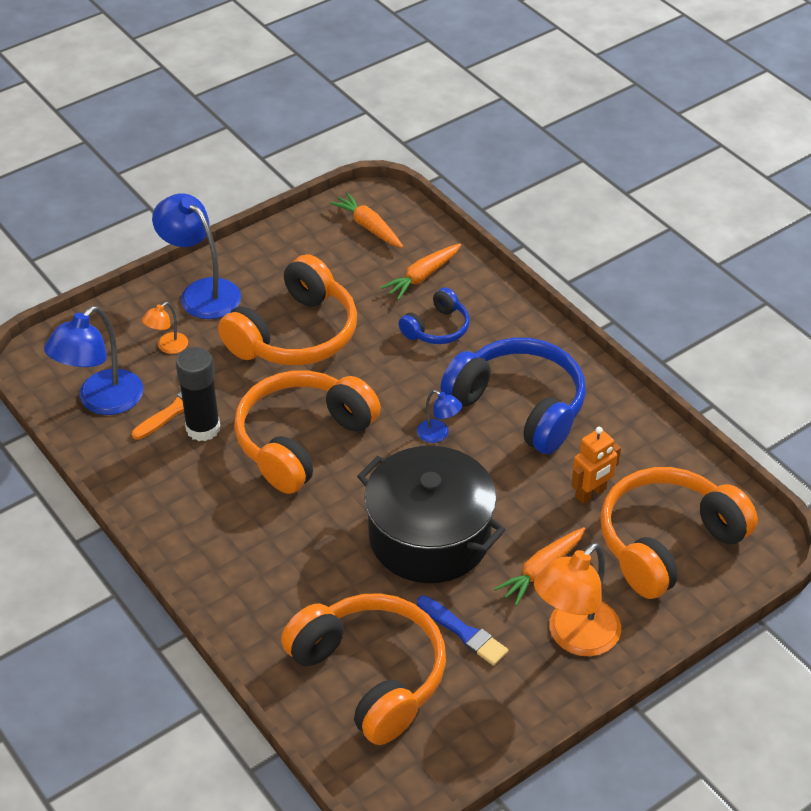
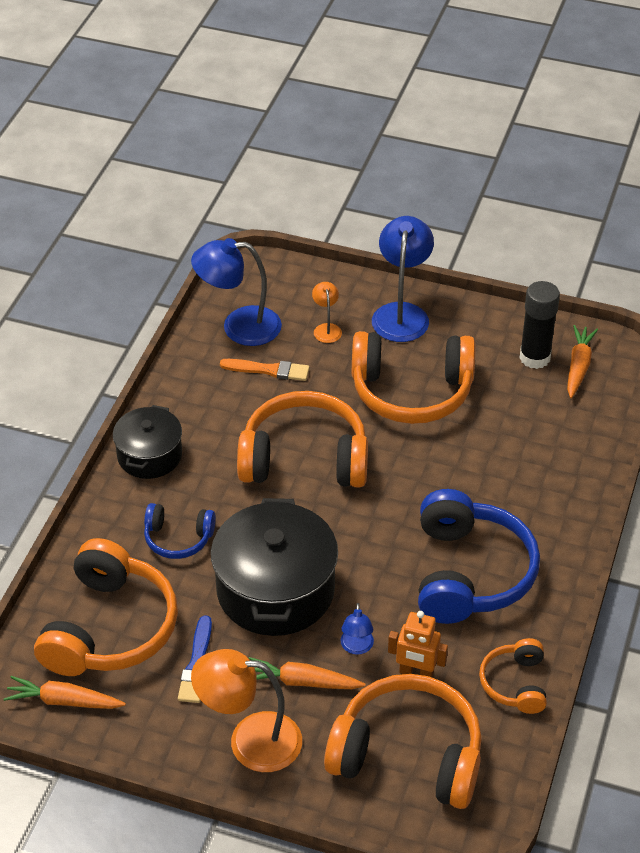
camera: 55 degrees right, 0 degrees up
orange lamp [142,302,188,354] -> orange lamp turned 75 degrees clockwise [312,282,342,343]
black glue stick [176,347,220,441] -> black glue stick moved to [520,281,560,369]
orange carrot [381,243,461,300] -> orange carrot moved to [3,676,126,709]
blue headphones [398,287,470,344] -> blue headphones moved to [144,503,216,559]
blue lamp [417,390,462,443] -> blue lamp moved to [341,603,374,655]
none -> black pot [113,405,182,479]
none -> orange headphones [479,638,547,714]

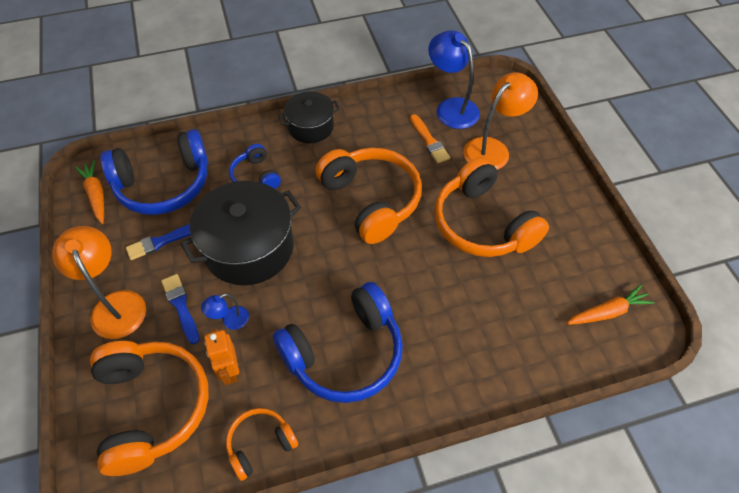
camera: 55 degrees right, 10 degrees up
orange headphones [34,538,178,676] -> blue headphones [100,129,208,215]
orange carrot [248,657,366,689] -> blue brush [161,274,199,344]
orange lamp [312,282,342,343] -> orange lamp [463,72,538,170], size x2.04
blue lamp [372,216,434,342] -> none
black glue stick [520,281,560,369] -> none

